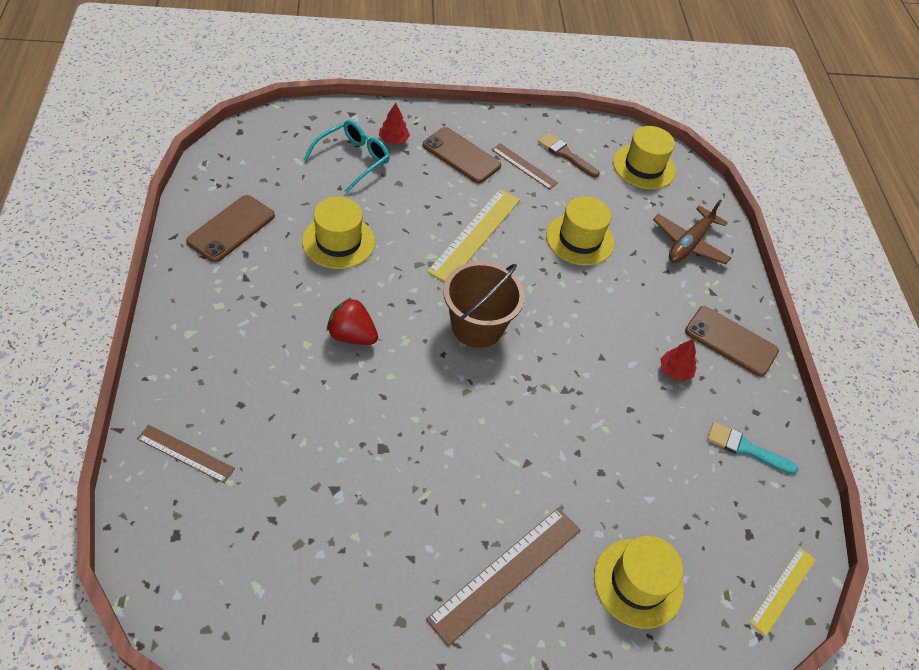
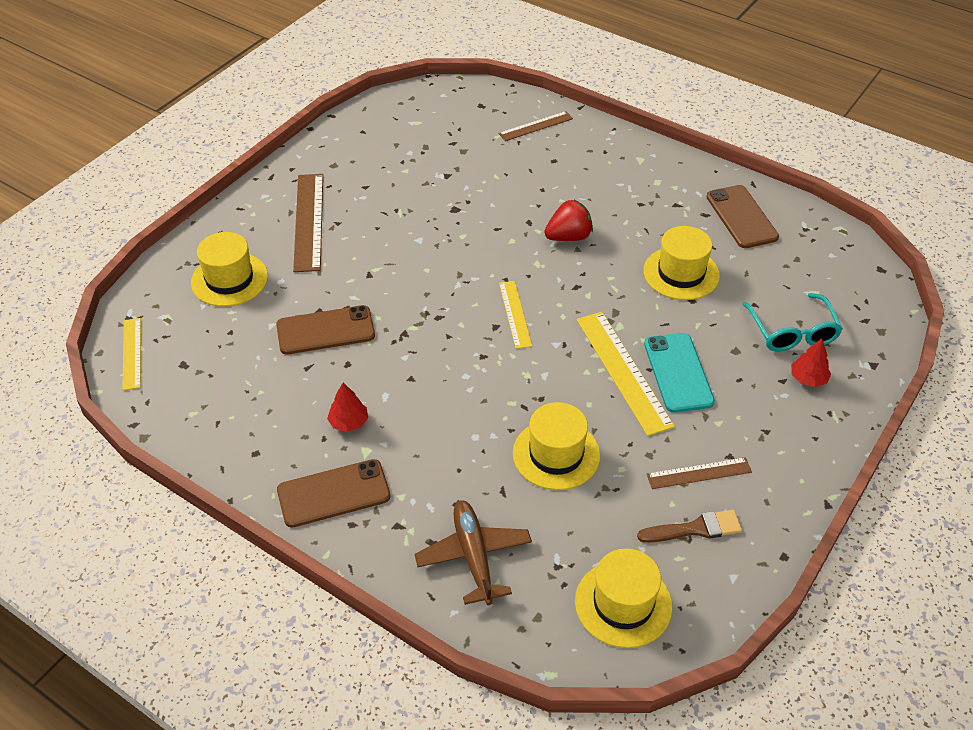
camera: 135 degrees right, 5 degrees down
brown phone [423,127,501,183] -> brown phone moved to [276,305,375,355]
brown bucket [443,261,525,348] -> yellow ruler [499,281,532,349]
turquoise brush [707,422,798,474] -> none
none -> turquoise phone [644,333,715,413]

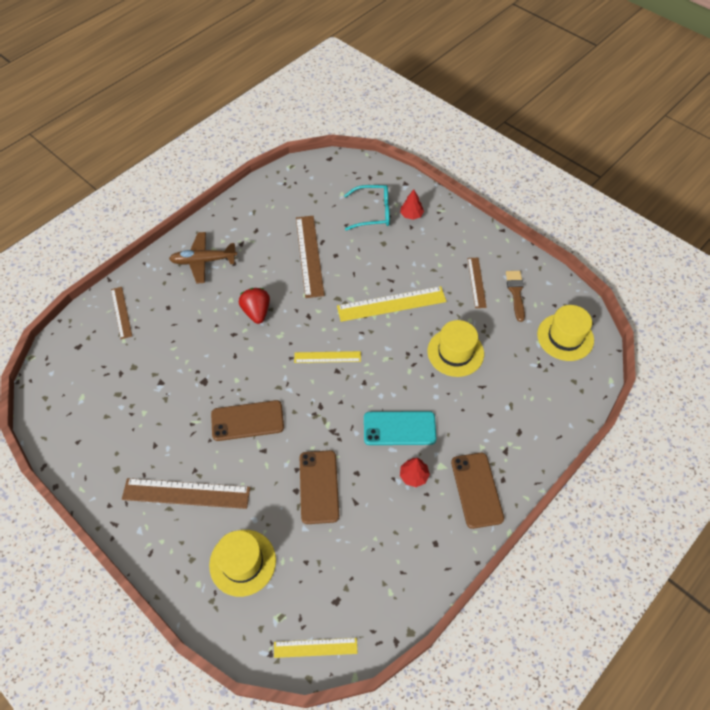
camera: 80 degrees left, 10 degrees up
brown plane [415,500,532,605] -> brown plane moved to [169,232,237,284]
yellow hat [643,226,720,300] -> brown ruler [296,216,325,298]
turquoise phone [644,333,715,413] -> turquoise phone moved to [364,411,436,445]
brown phone [707,185,779,248] -> brown phone moved to [211,400,284,441]

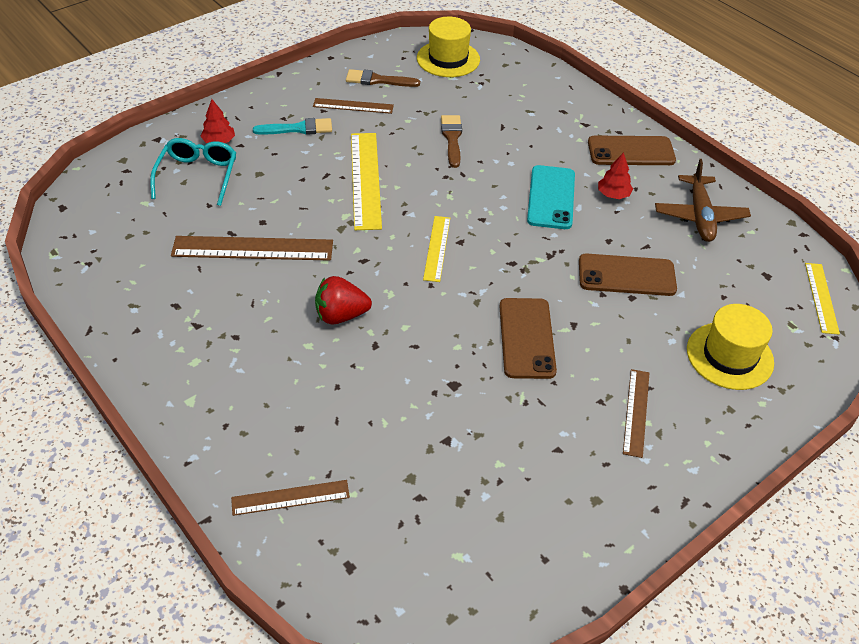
camera: 85 degrees left, 10 degrees down
brown ruler [122,478,250,509] -> brown ruler [623,369,649,458], size x0.59
brown plane [169,232,237,284] -> brown plane moved to [655,159,751,242]
yellow hat [427,320,484,377] -> brown brush [441,115,462,168]
none -> turquoise brush [253,118,332,135]

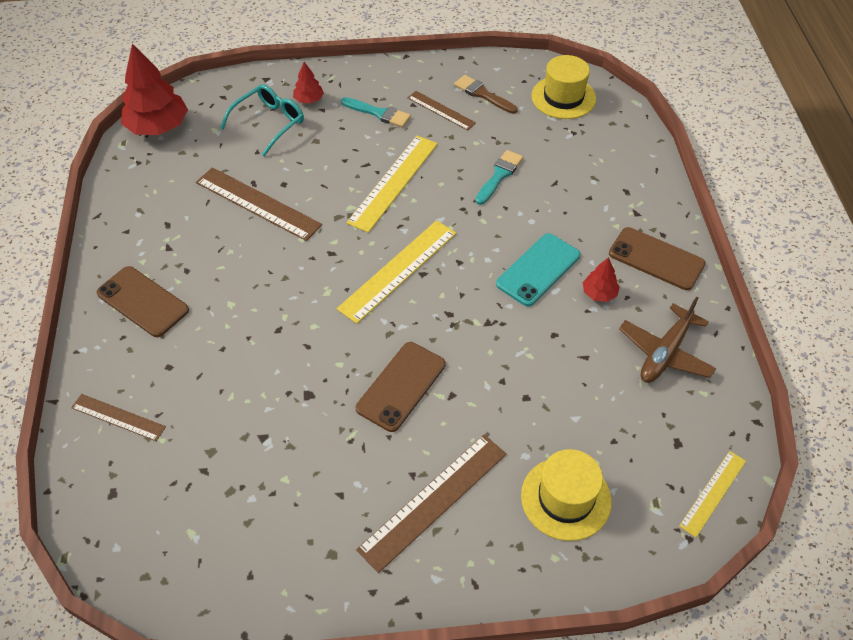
camera: 35 degrees right, 5 degrees up
red strawberry [315,276,372,325] -> none
yellow ruler [423,216,450,282] -> yellow ruler [337,220,456,324], size x1.70
brown brush [441,115,462,168] -> turquoise brush [475,150,523,205]
brown phone [579,254,677,296] -> brown phone moved to [96,266,189,337]
brown ruler [623,369,649,458] -> brown ruler [356,435,506,573], size x1.70
none -> red tree [121,44,188,135]

